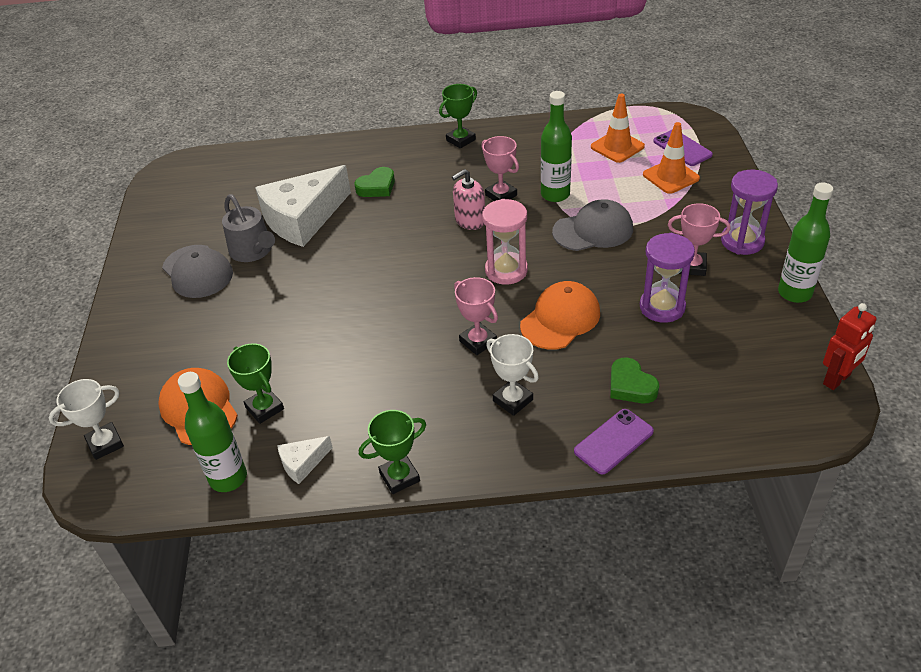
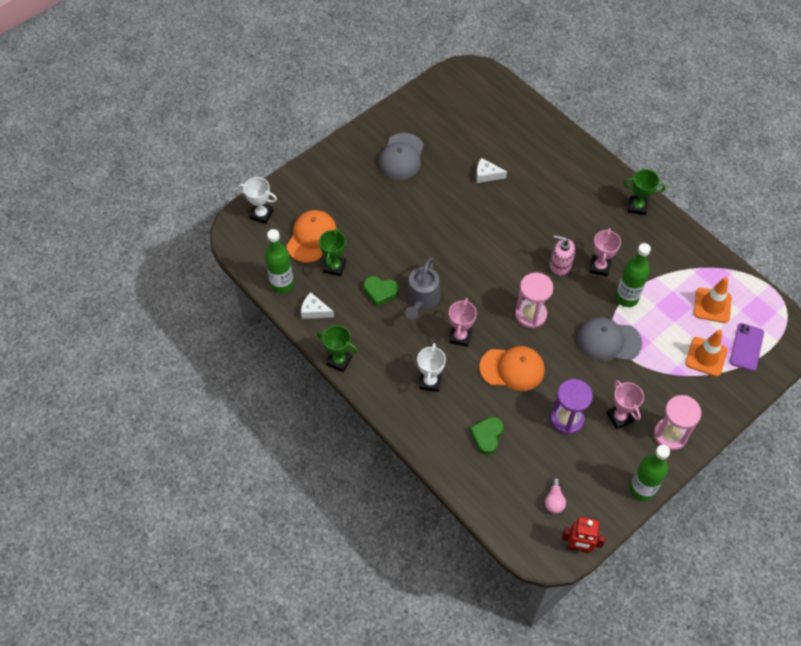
camera: 50 degrees right, 15 degrees up
grey watering can [222,194,275,262] -> grey watering can moved to [405,257,440,319]
white cheese [255,165,351,247] -> white cheese [476,158,507,183], size x0.43
green heart [354,167,395,197] -> green heart moved to [364,276,399,306]
grey cap [552,199,633,251] -> grey cap turned 150 degrees clockwise [577,317,642,361]
purple phone [574,409,654,475] -> none
purple hourglass [721,170,778,255] -> pink hourglass [654,395,701,450]
none -> pink light bulb [545,478,566,514]

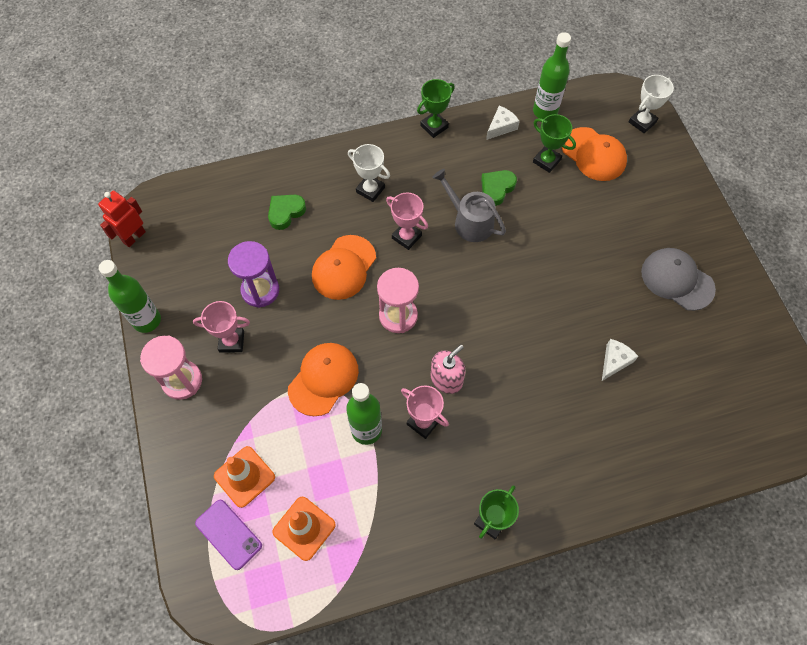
camera: 115 degrees right, 5 degrees up
green heart [470,417,504,455] -> green heart turned 90 degrees counterclockwise [268,195,306,230]
pink light bulb [545,478,566,514] -> none
grey cap [577,317,642,361] -> orange cap [288,343,359,416]

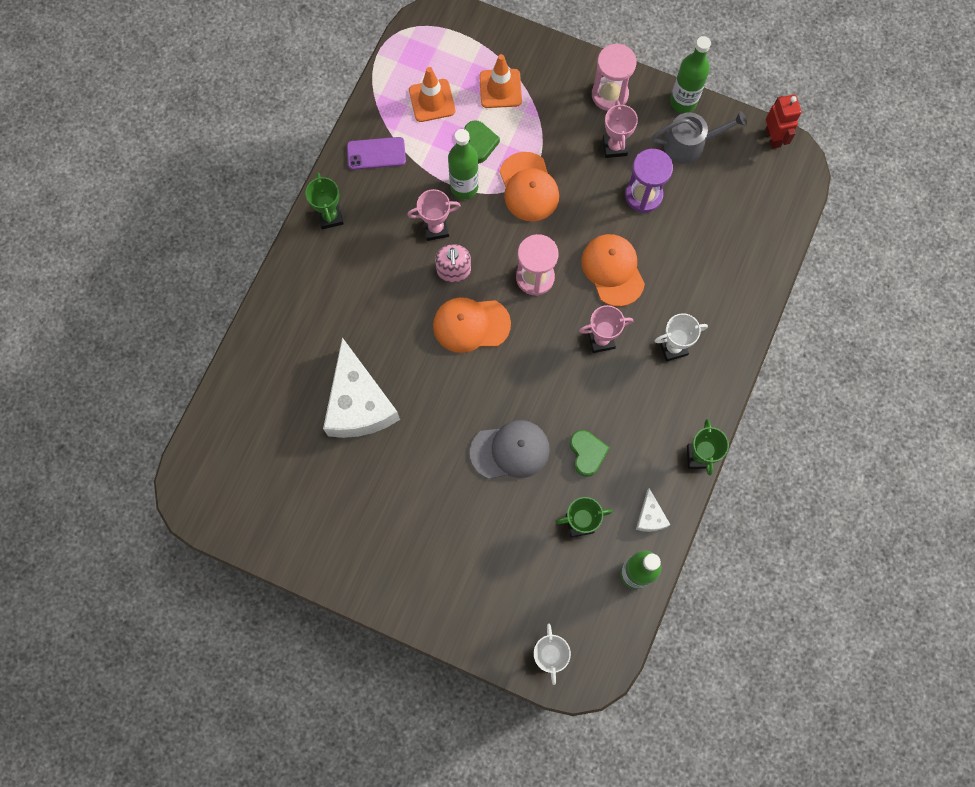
camera: 130 degrees right, 10 degrees up
pink trophy [193,301,250,353] -> pink trophy turned 45 degrees counterclockwise [603,100,638,158]
purple phone [195,500,262,570] -> purple phone moved to [347,137,406,170]
green heart [268,195,306,230] -> green heart moved to [464,120,500,164]
grey watering can [432,169,506,242] -> grey watering can moved to [651,111,747,164]
orange cap [562,127,627,181] -> orange cap moved to [433,297,511,353]
white cheese [602,339,639,381] -> white cheese [323,338,400,438], size x2.31
grey cap [641,248,716,311] -> grey cap moved to [470,420,550,479]

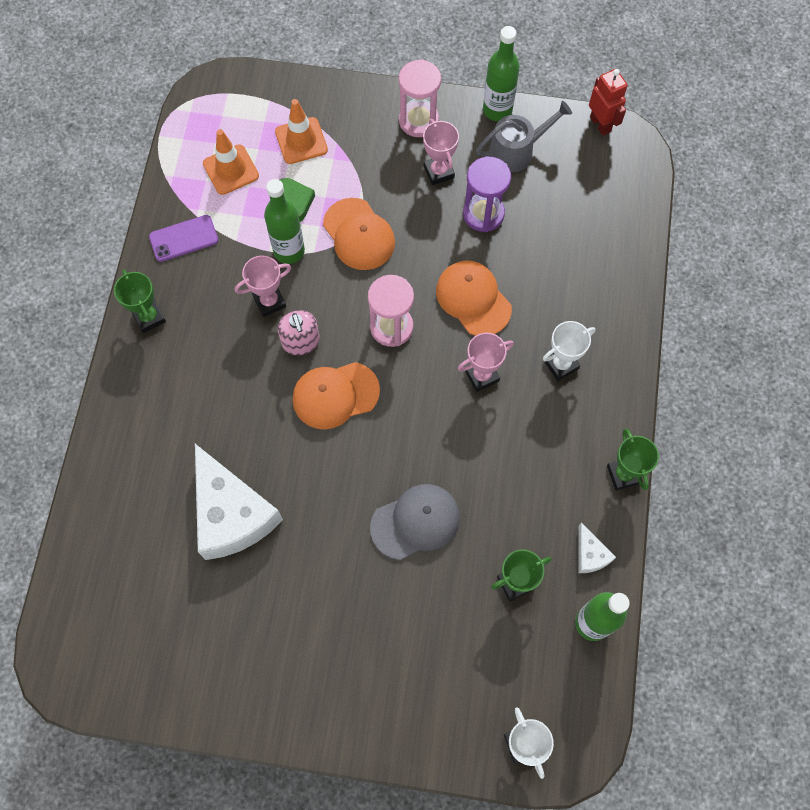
camera: 15 degrees left, 5 degrees down
green heart [570,430,610,477] -> none

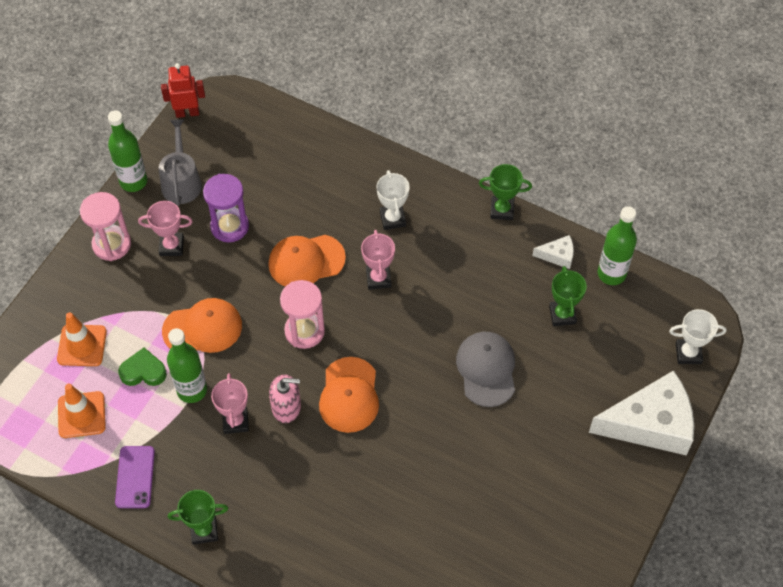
camera: 70 degrees left, 10 degrees down
white cheese [195,444,283,560] -> white cheese moved to [589,370,694,455]

